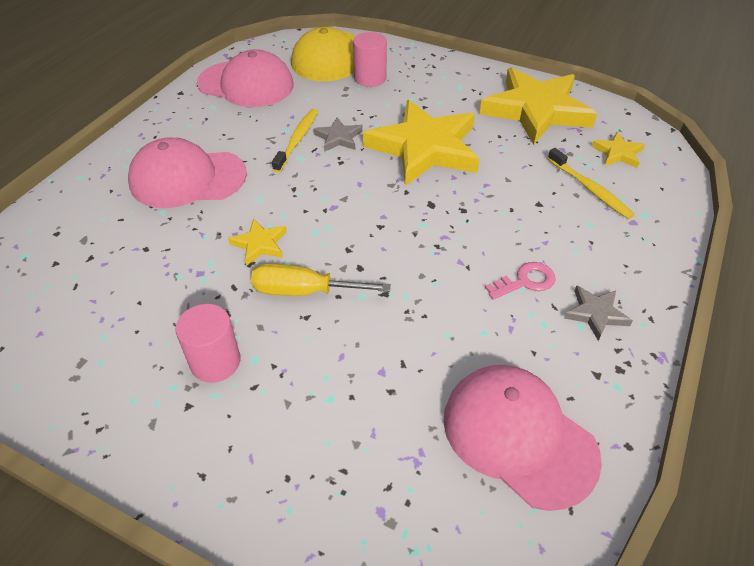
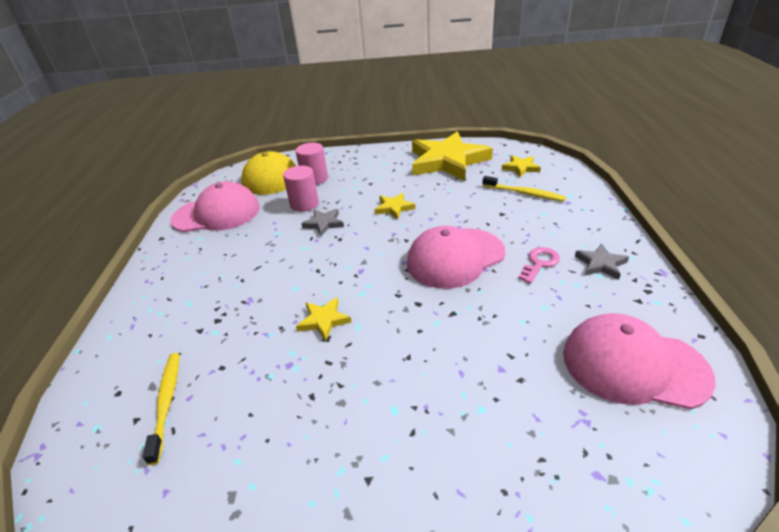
camera: 25 degrees left, 10 degrees down
pink cap [128,138,247,208] -> pink cap moved to [407,226,505,289]
pink cylinder [175,304,240,383] -> pink cylinder moved to [283,166,319,212]
yellow screwdriver [251,264,391,296] -> none
yellow toothbrush [272,109,318,172] -> yellow toothbrush moved to [143,353,179,465]
yellow star [363,100,479,186] -> yellow star [374,193,415,220], size x0.43

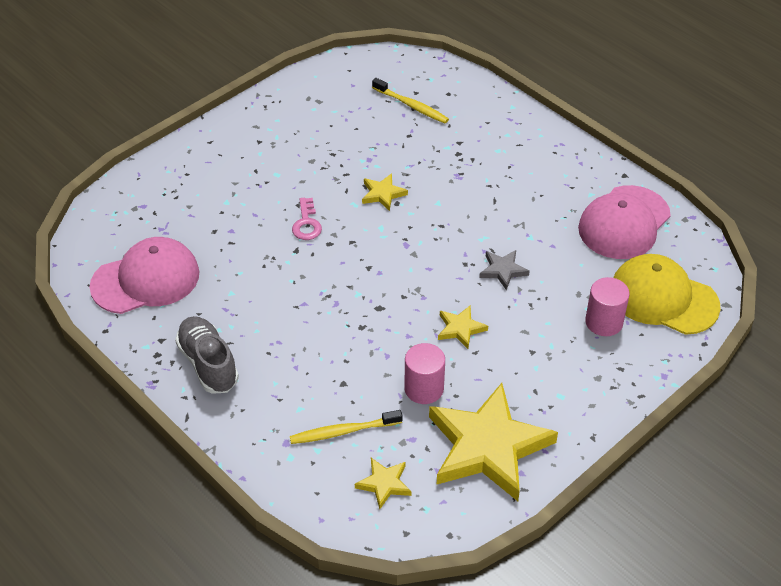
camera: 135 degrees right, 10 degrees up
pink cylinder [283,166,319,212] -> pink cylinder moved to [404,343,445,404]
pink cap [407,226,505,289] -> none
pink key [518,247,560,284] -> pink key moved to [292,198,322,240]
grey star [575,243,629,280] -> grey shoe [175,316,239,394]

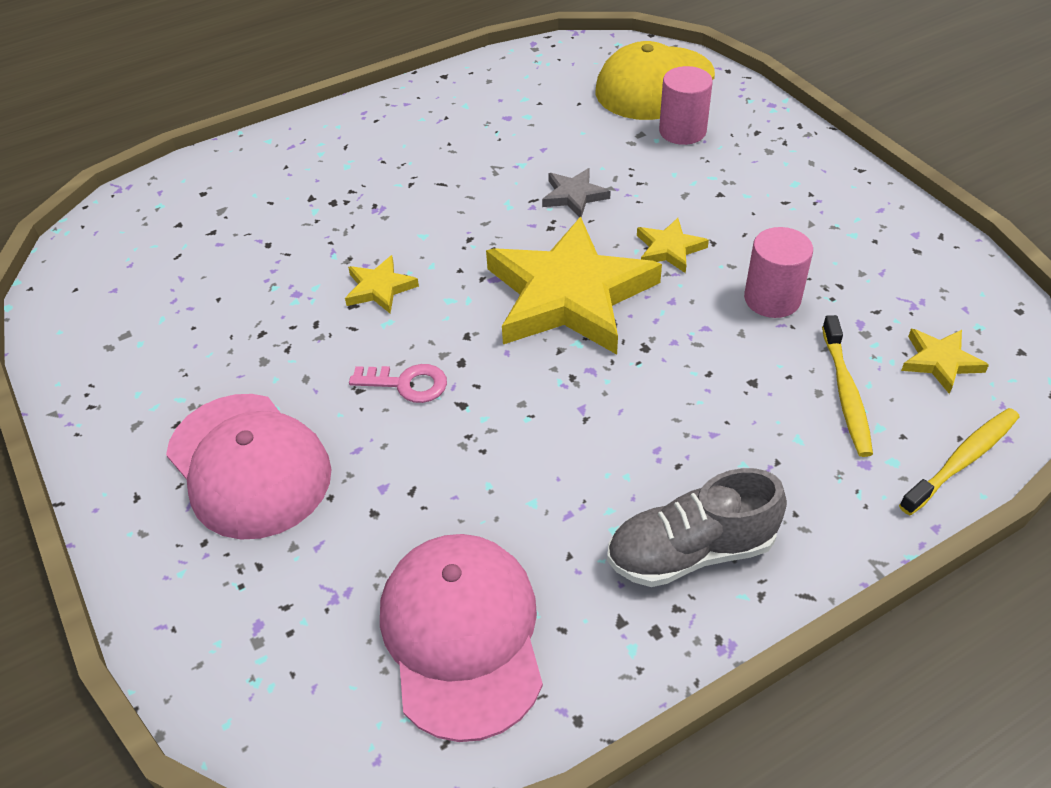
camera: 75 degrees left, 0 degrees up
yellow toothbrush [372,78,449,123] -> yellow toothbrush moved to [899,408,1020,515]
yellow star [429,383,558,501] -> yellow star moved to [486,216,662,355]
pink cap [578,185,671,259] -> pink cap moved to [166,394,332,540]

